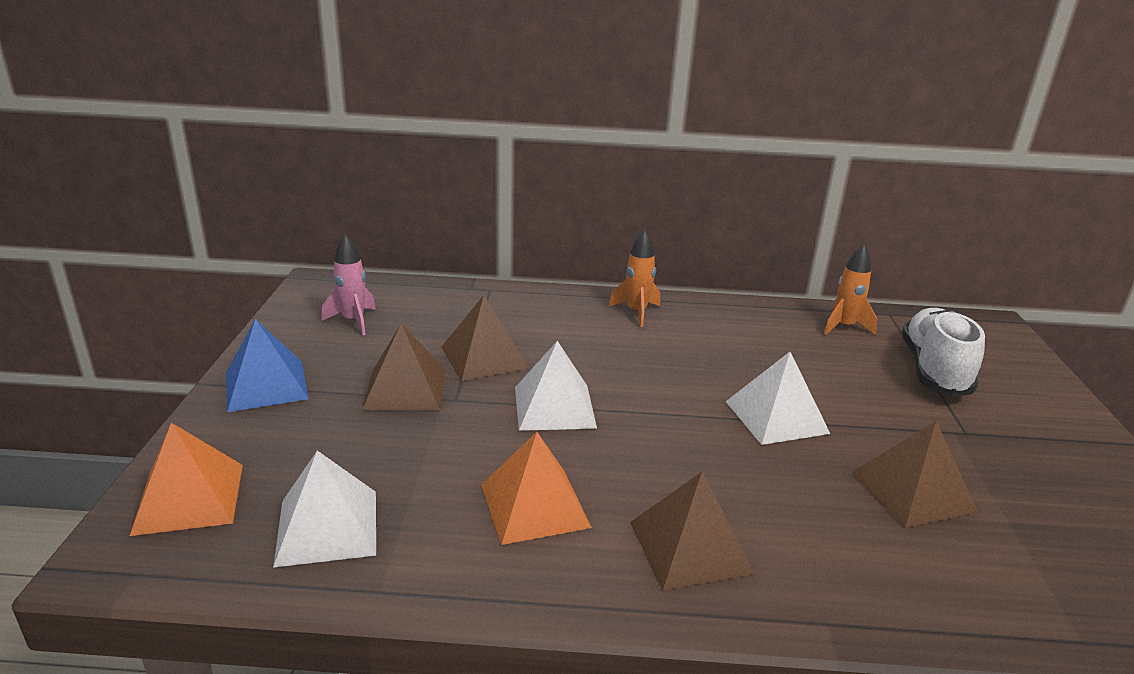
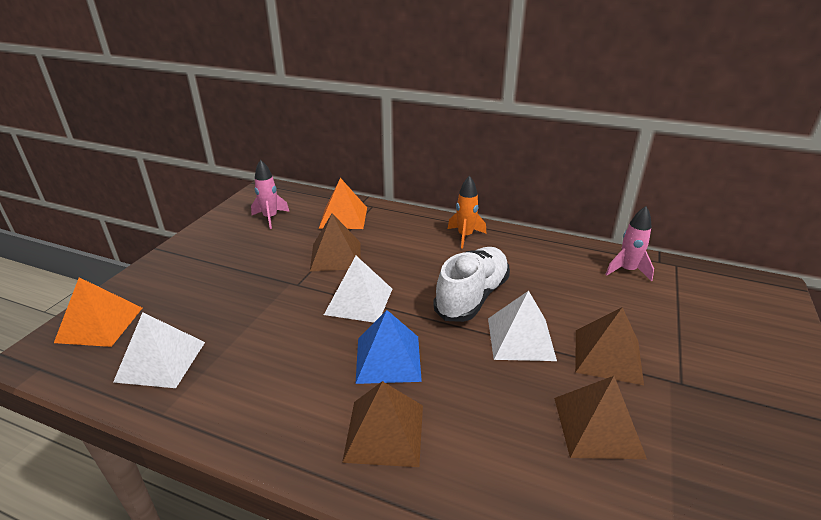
camera: 20 degrees right, 5 degrees up
blue pyramid [226,319,309,412] -> blue pyramid moved to [356,310,422,384]
brown pyramid [362,323,445,410] -> brown pyramid moved to [575,307,644,385]
orange pyramid [481,432,592,545] -> orange pyramid moved to [319,178,367,229]
orange rocket [824,244,877,335] -> pink rocket [605,206,654,282]
white shoe [902,308,985,397] -> white shoe moved to [433,247,510,322]

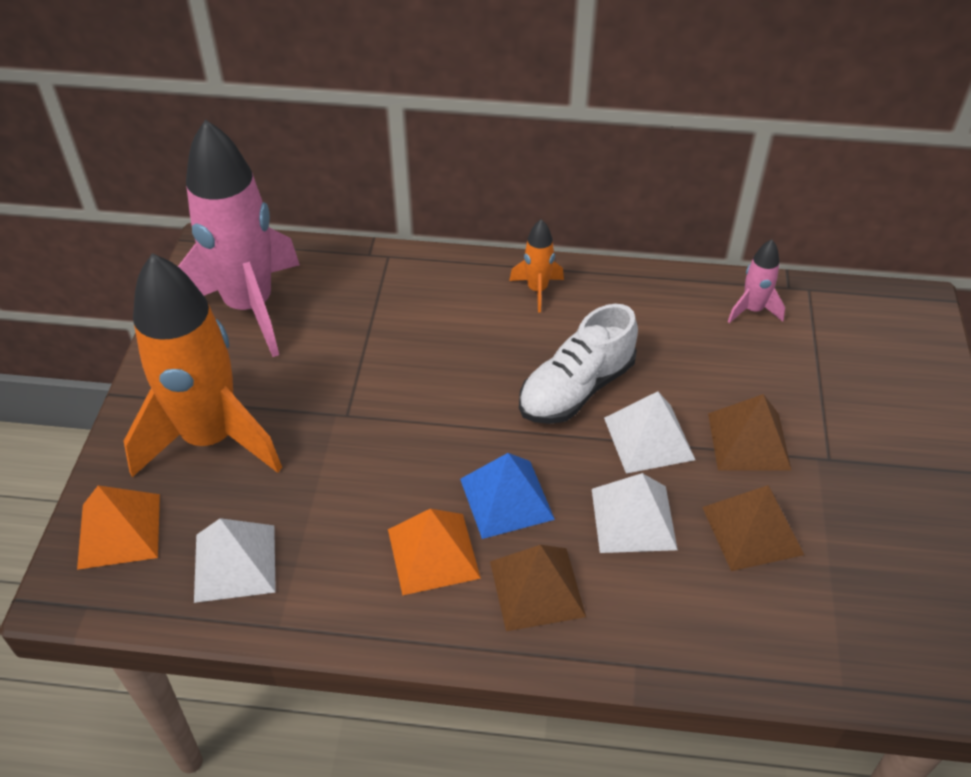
camera: 15 degrees left, 15 degrees up
pink rocket [251,160,290,229] -> pink rocket [178,119,300,357], size x2.38
brown pyramid [310,214,361,272] -> none
orange pyramid [319,178,367,229] -> orange pyramid moved to [388,509,481,596]
white pyramid [324,256,392,323] -> white pyramid moved to [592,473,678,553]
white shoe [433,247,510,322] -> white shoe turned 150 degrees counterclockwise [519,304,638,424]
none -> orange rocket [124,253,282,477]

